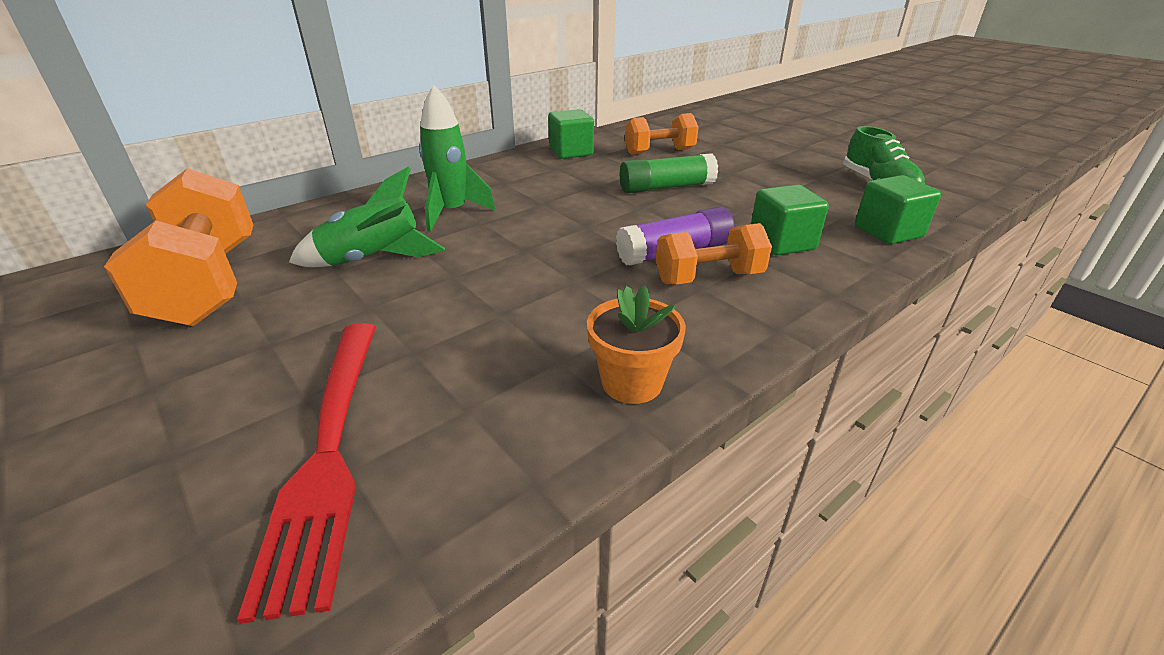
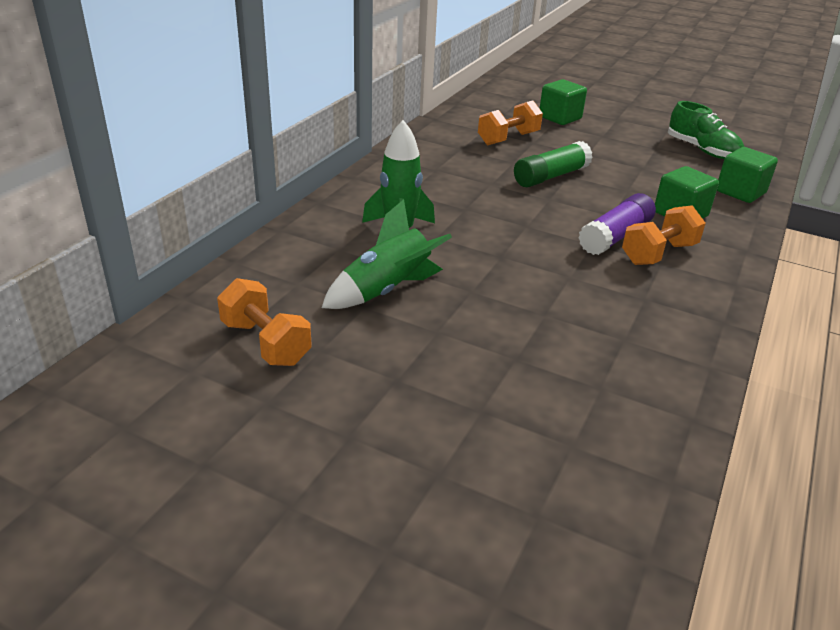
camera: 25 degrees left, 0 degrees up
orange dumbbell [104,168,253,326] -> orange dumbbell [217,278,312,366], size x0.60
red fork [237,323,376,624] -> none
green cube [548,109,594,159] -> green cube moved to [539,79,587,125]
orange flower pot [587,286,686,404] -> none

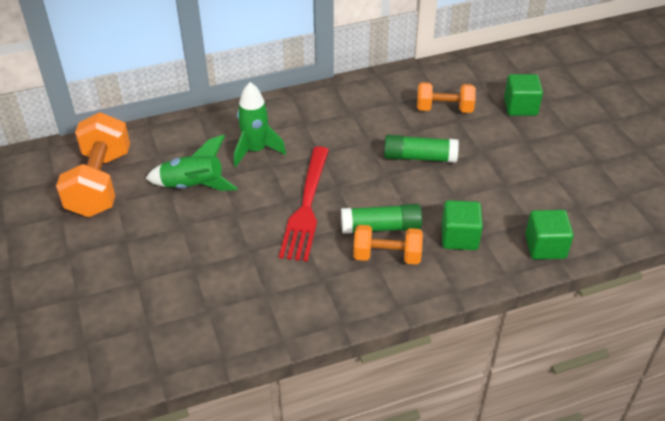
camera: 45 degrees right, 10 degrees up
orange dumbbell [217,278,312,366] -> orange dumbbell [56,112,130,217], size x1.66
purple glue stick [578,193,656,255] -> green glue stick [341,204,422,234]
green shoe [668,101,744,159] -> none
none -> red fork [279,146,329,262]

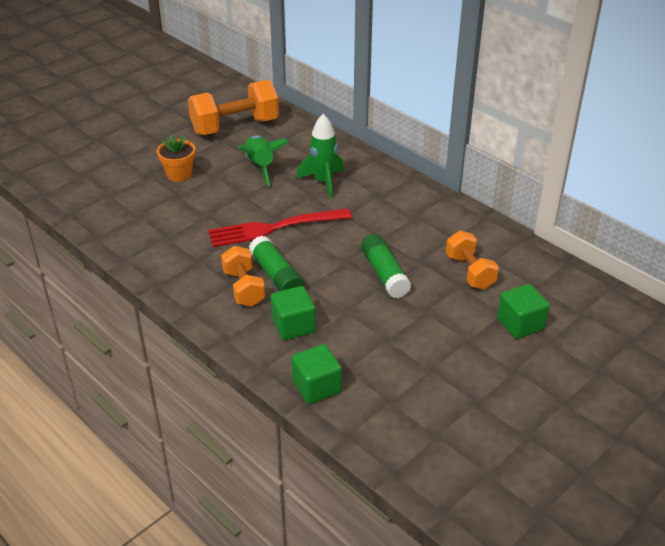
camera: 65 degrees right, 5 degrees down
none -> orange flower pot [157,135,196,182]

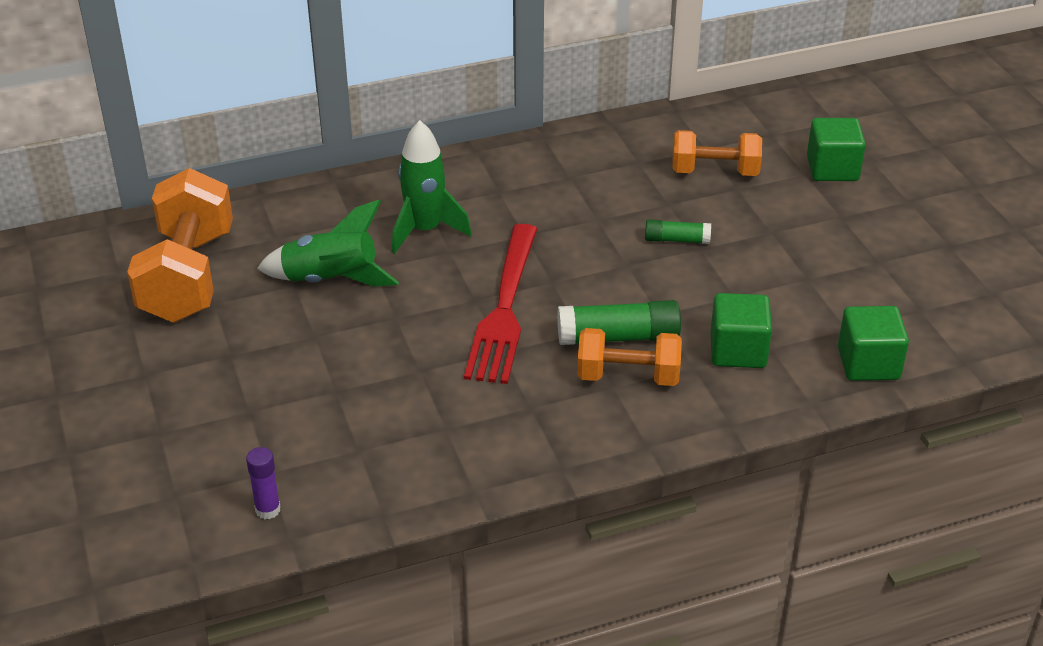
camera: 65 degrees left, 0 degrees up
orange flower pot [157,135,196,182] -> none
green glue stick [361,234,411,298] -> green glue stick [645,219,711,244], size x0.58
none -> purple glue stick [246,447,281,519]

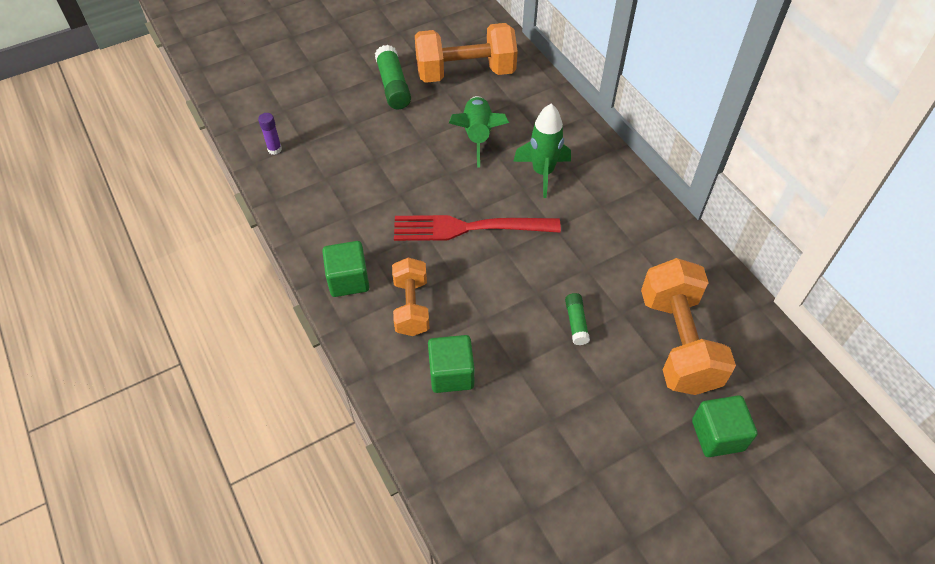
camera: 80 degrees right, 15 degrees up
green glue stick [557,300,681,345] -> green glue stick moved to [375,45,411,109]
orange dumbbell [672,130,762,176] -> orange dumbbell [641,258,736,395], size x1.66
green cube [838,306,909,381] -> green cube moved to [322,241,369,297]

